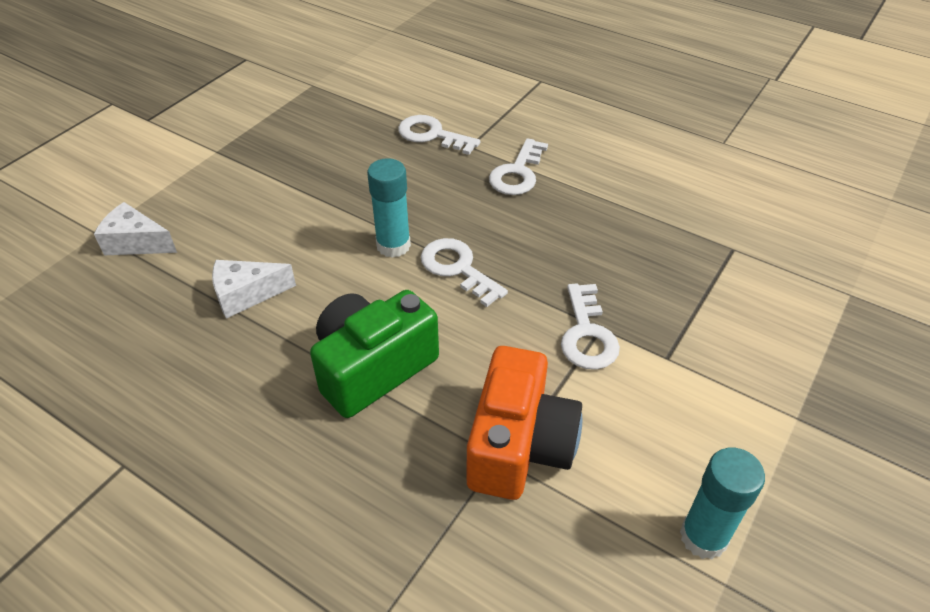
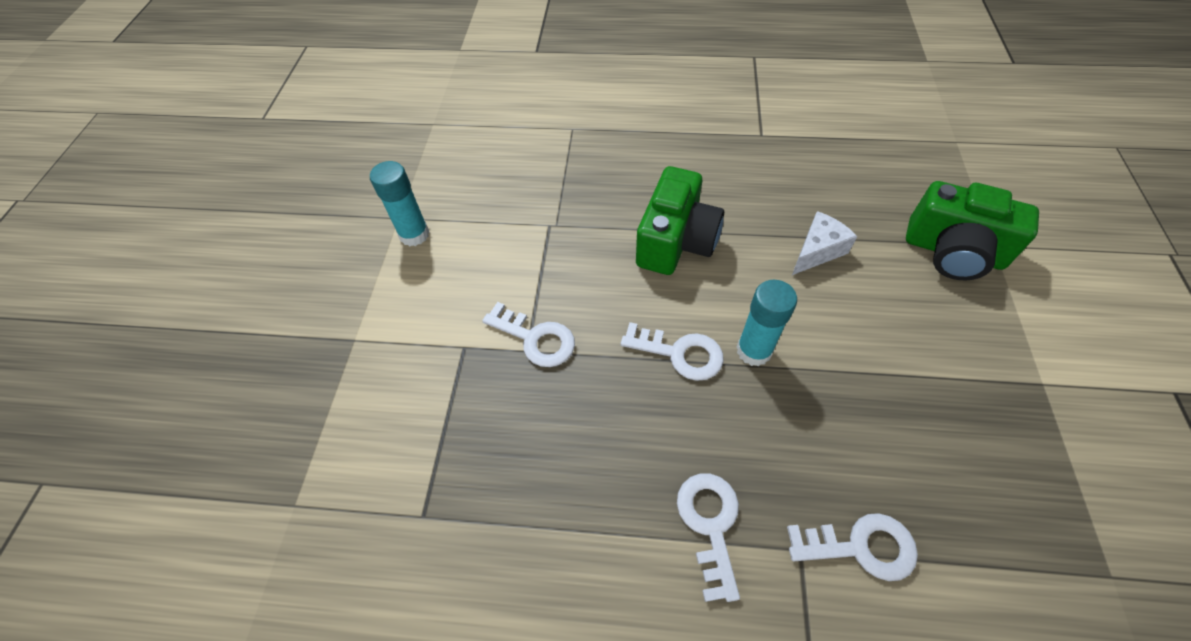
camera: 155 degrees right, 10 degrees up
white cheese [94,202,177,256] -> green camera [906,181,1039,281]
orange camera [467,346,582,500] -> none
white key [561,284,620,370] -> white key turned 150 degrees clockwise [482,302,575,367]

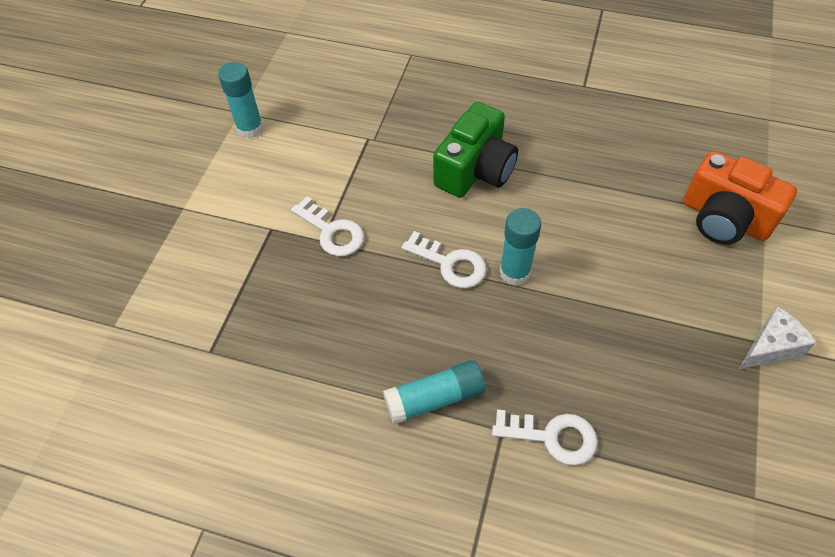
camera: 10 degrees right, 0 degrees up
white key [677,473,740,602] -> turquoise glue stick [383,360,486,425]
white cheese [792,211,858,275] -> white cheese moved to [739,307,816,369]
green camera [906,181,1039,281] -> orange camera [683,151,797,245]

